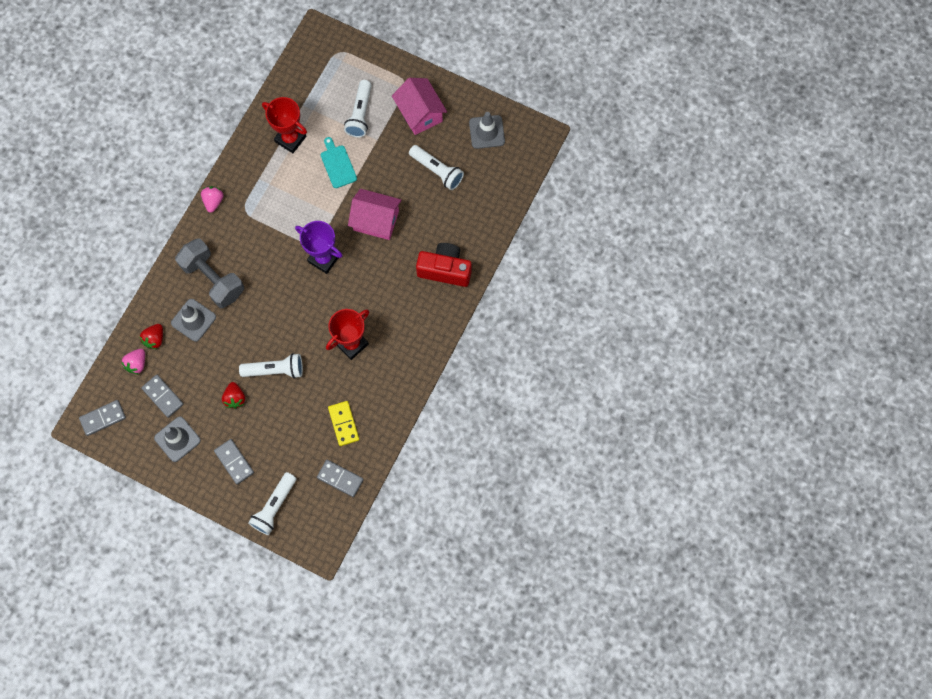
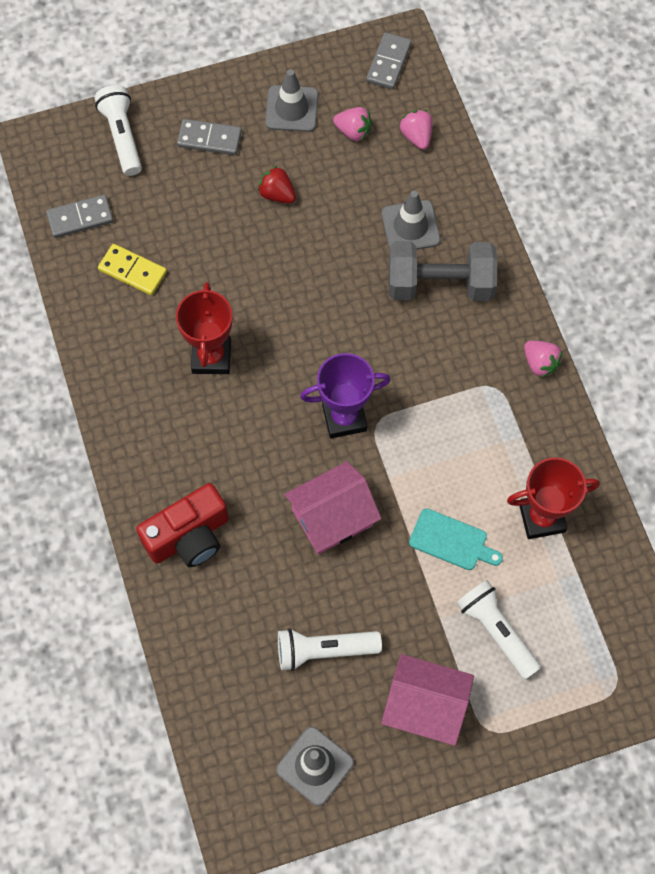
camera: 135 degrees right, 5 degrees down
red strawberry [139,324,163,349] -> none
grey domino [141,375,184,418] -> pink strawberry [333,107,372,141]
white flashlight [239,353,303,379] -> none

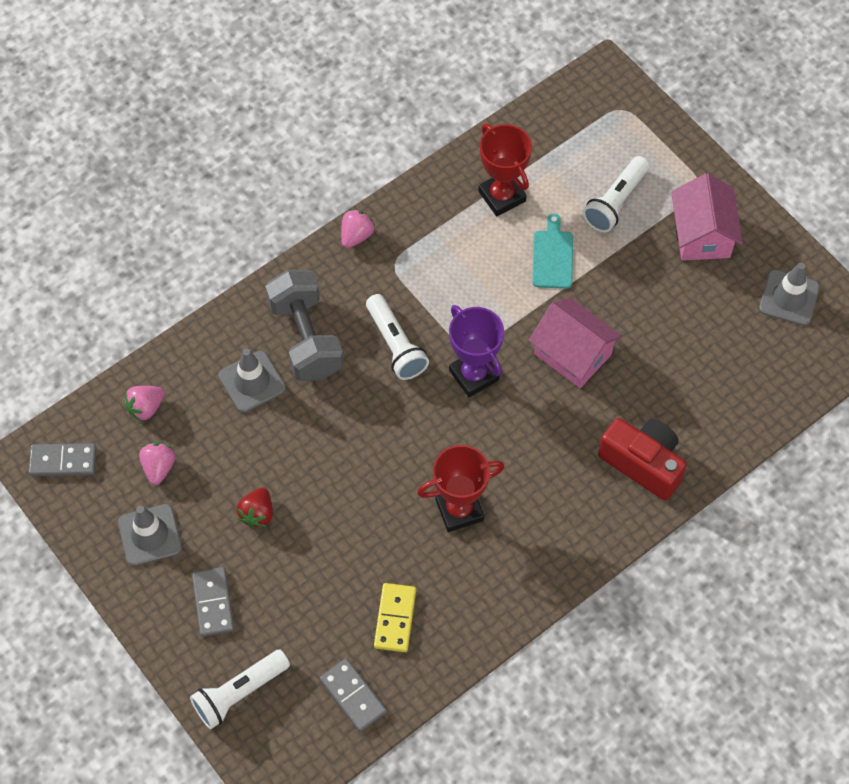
camera: 110 degrees left, 5 degrees down
white flashlight [278,628,382,671] -> white flashlight moved to [366,294,429,380]

